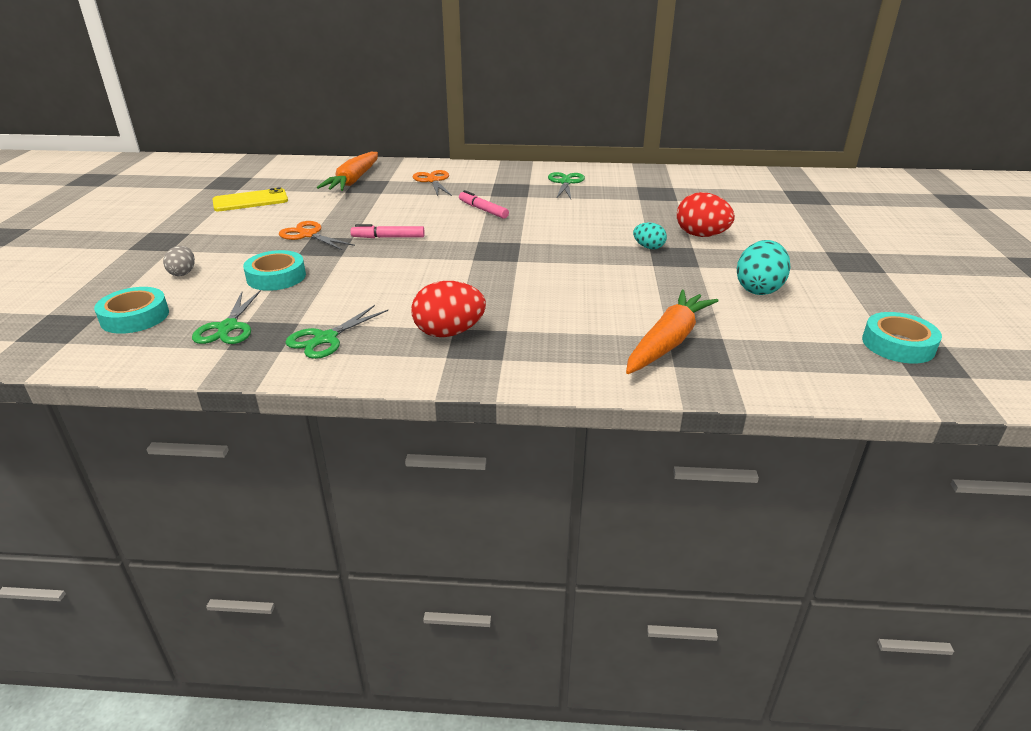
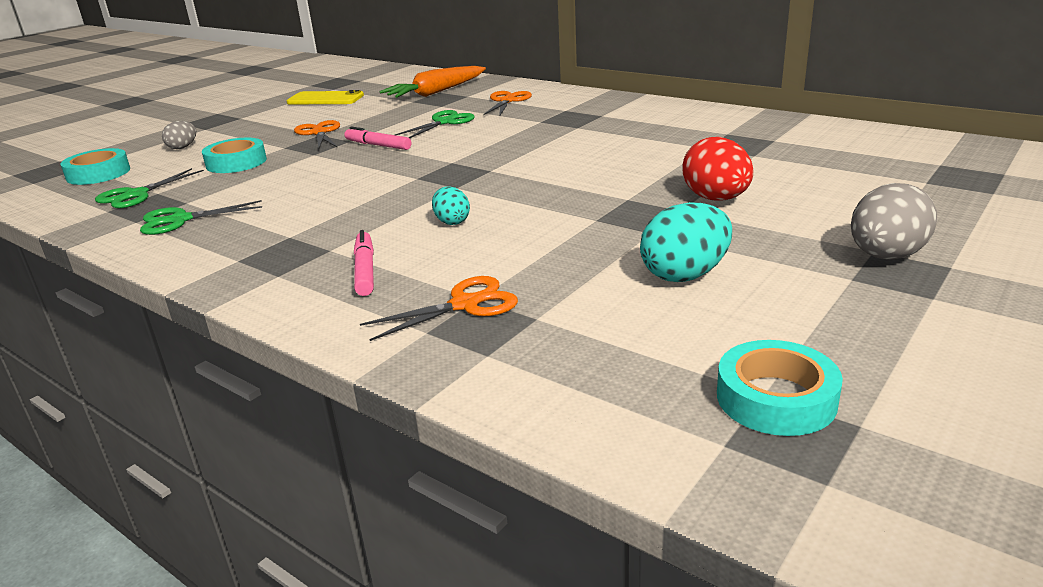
camera: 35 degrees right, 5 degrees down
red egg [411,281,486,337] -> none
pink marker [459,190,509,219] -> pink marker moved to [354,230,374,296]
green scissors [548,172,585,199] -> green scissors moved to [395,110,475,138]
orange carrot [626,290,719,374] -> orange scissors [360,276,518,341]
turquoise egg [633,222,667,249] -> turquoise egg moved to [432,186,470,225]
none -> grey egg [851,183,937,260]

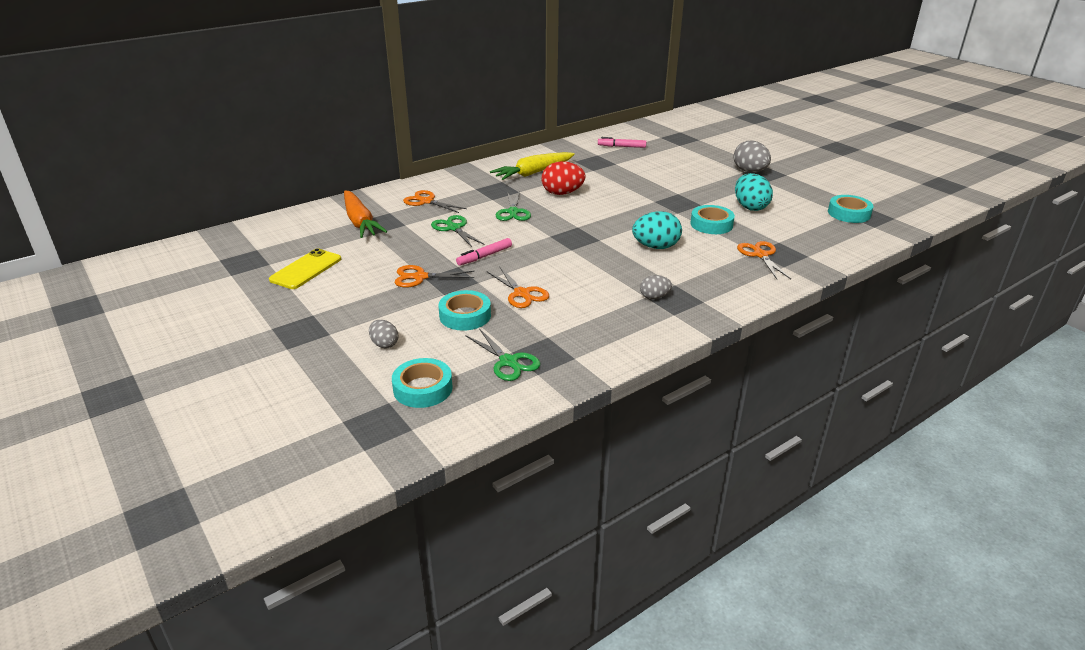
camera: 75 degrees left, 5 degrees up
green scissors [140,200,262,235] -> green scissors moved to [496,191,531,221]
pink marker [354,230,374,296] -> pink marker moved to [598,137,646,148]
turquoise egg [432,186,470,225] -> turquoise egg [632,211,682,249], size x1.74
red egg [683,137,753,201] -> red egg moved to [542,161,586,195]
none -> orange scissors [487,266,549,308]
none -> yellow carrot [490,152,575,180]
none -> grey egg [640,275,672,299]
none -> turquoise tape [690,205,735,234]

